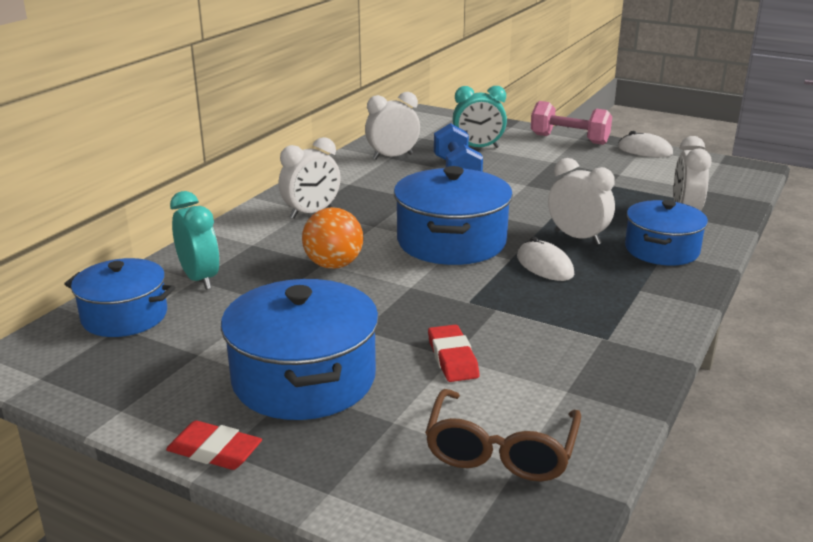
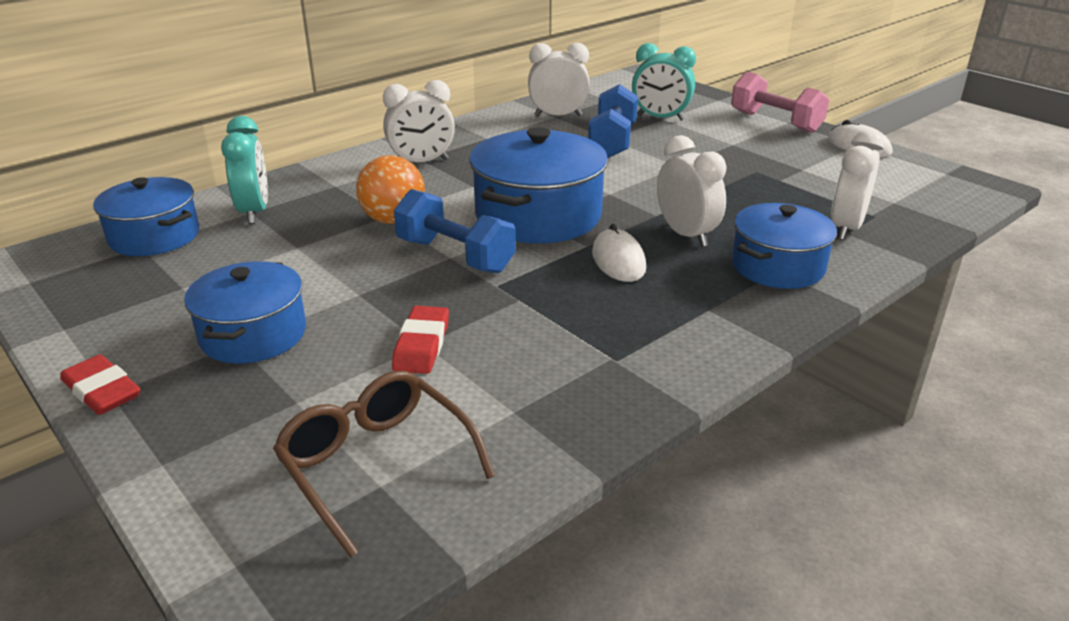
camera: 20 degrees right, 5 degrees up
blue pot [221,279,379,420] -> blue pot [184,261,306,363], size x0.66
brown glasses [425,389,581,482] -> brown glasses turned 105 degrees clockwise [273,370,495,558]
none -> blue dumbbell [394,189,516,273]

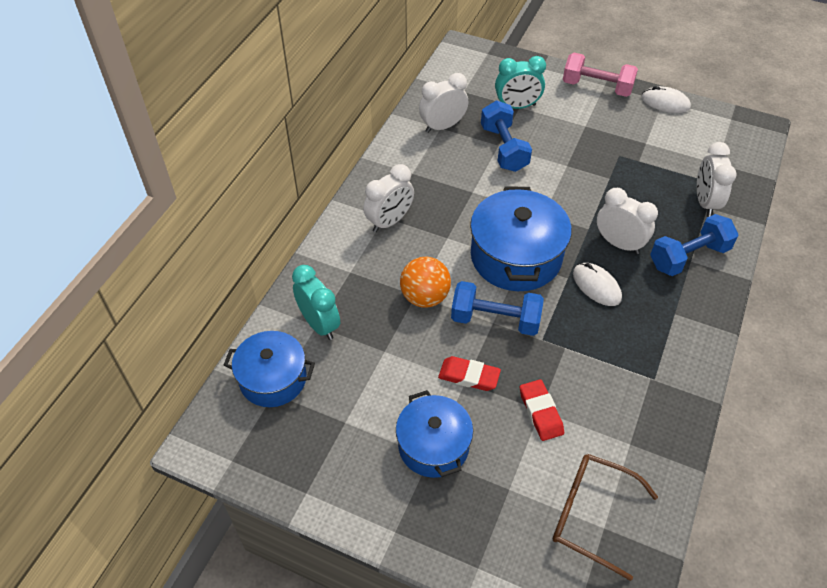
camera: 25 degrees left, 20 degrees up
red eraser [60,354,141,415] -> red eraser moved to [438,356,501,391]
blue pot [732,203,837,289] -> blue dumbbell [650,214,739,276]

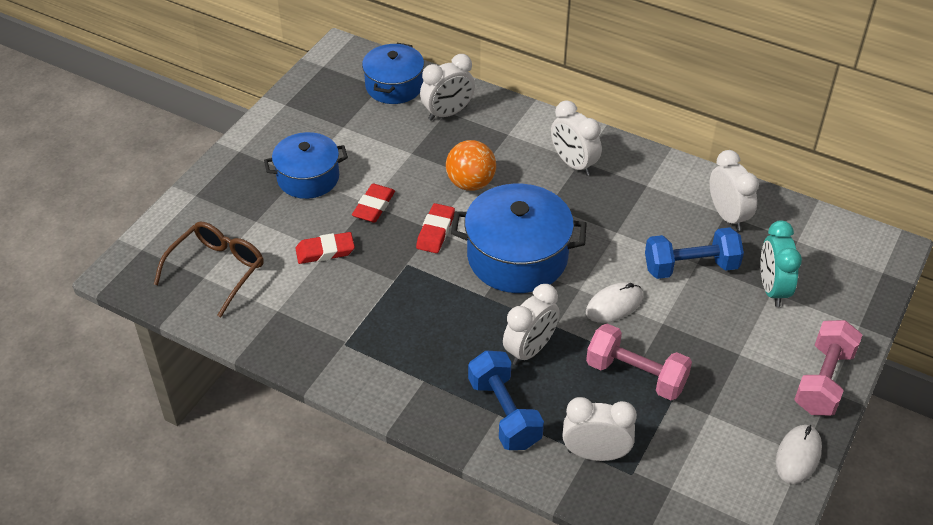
camera: 95 degrees right, 5 degrees down
turquoise clock [292,265,340,340] -> white clock [420,54,475,121]
blue dumbbell [451,281,544,336] -> red eraser [416,203,455,253]
white mouse [573,263,622,306] -> white mouse moved to [586,282,643,323]
none -> pink dumbbell [586,324,692,400]

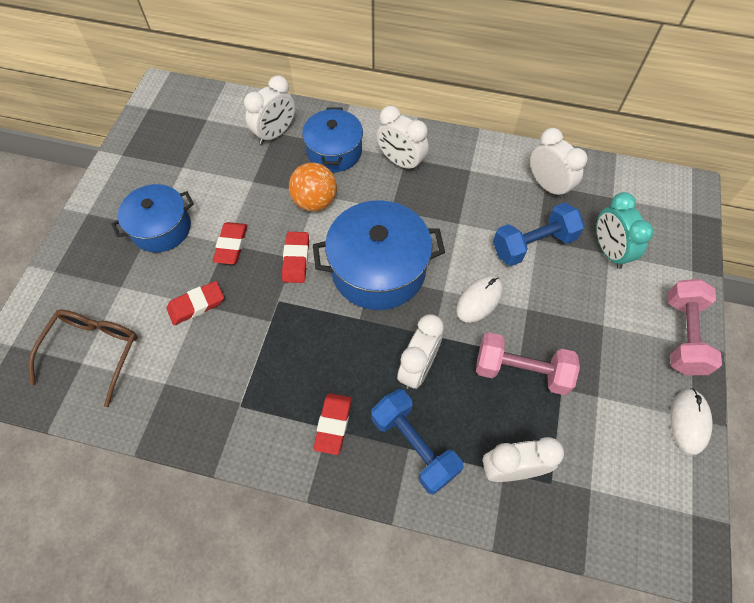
camera: 15 degrees left, 15 degrees up
blue pot [362,43,424,104] -> blue pot moved to [302,107,363,172]
none -> red eraser [313,393,352,455]

